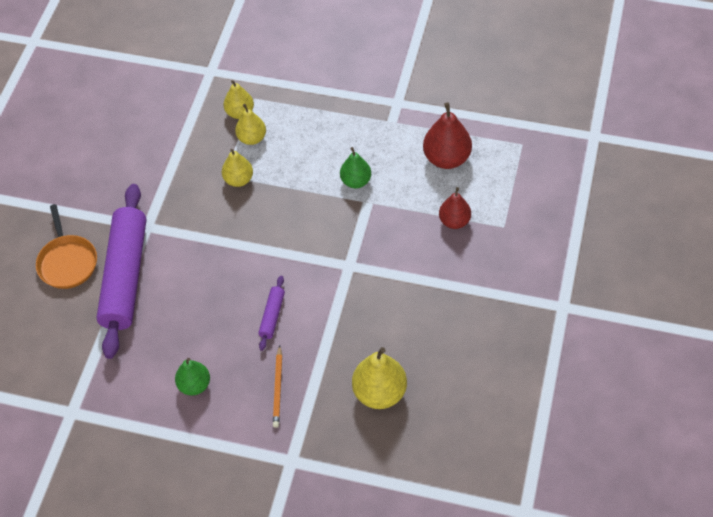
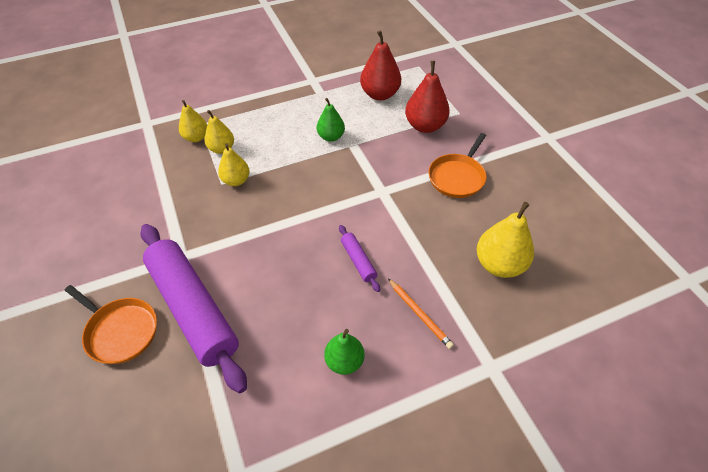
camera: 40 degrees left, 5 degrees down
red pear [439,187,471,229] -> red pear [405,61,450,133], size x1.55
none -> orange pan [429,133,486,198]

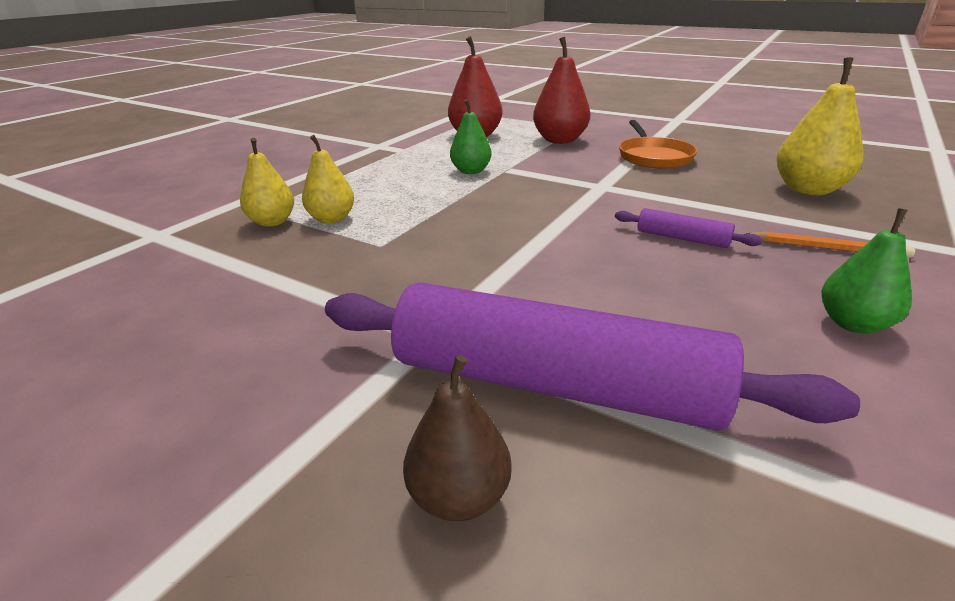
camera: 35 degrees left, 20 degrees down
orange pan [65,285,157,364] -> brown pear [403,355,512,521]
yellow pear [218,143,249,186] -> none

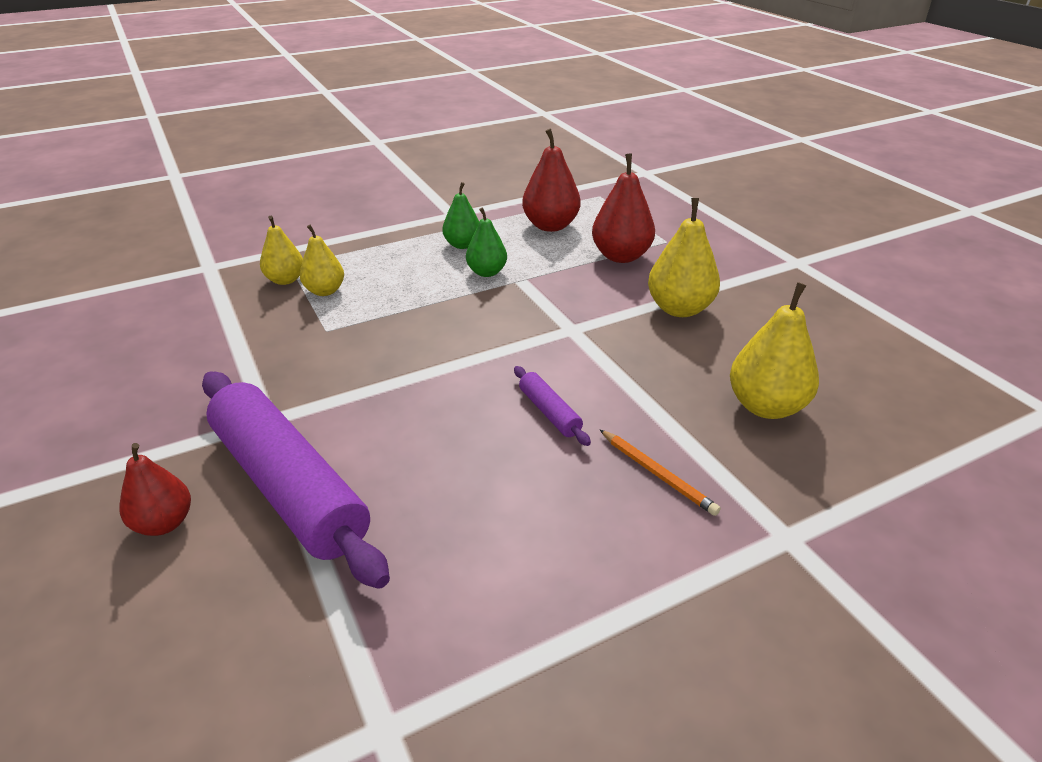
camera: 30 degrees right, 5 degrees up
brown pear [403,355,512,521] -> red pear [120,443,191,536]
orange pan [619,120,697,169] -> yellow pear [648,198,720,317]
green pear [821,208,912,334] -> green pear moved to [443,182,479,249]

